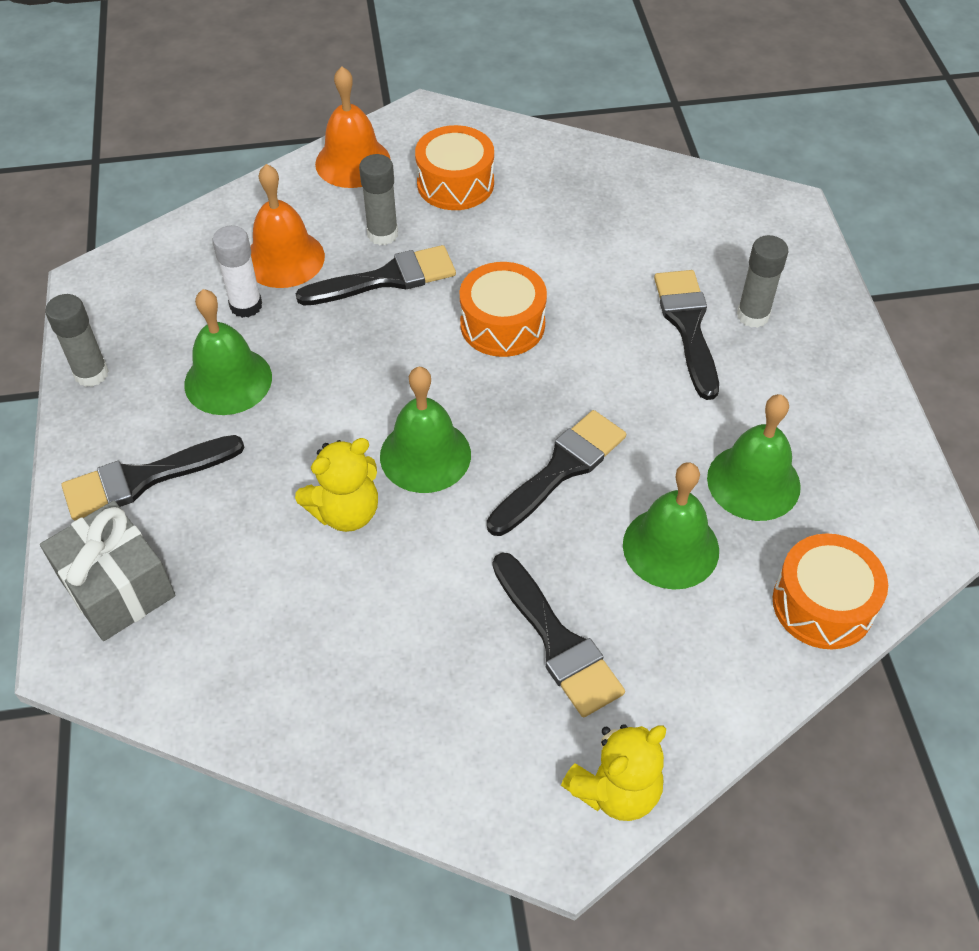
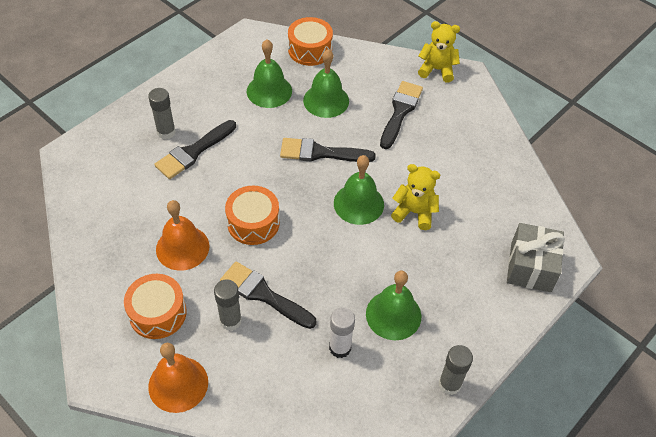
camera: 130 degrees left, 0 degrees up
black brush [62,435,244,520] -> none
orange bell [250,164,325,288] -> orange bell moved to [156,200,209,271]

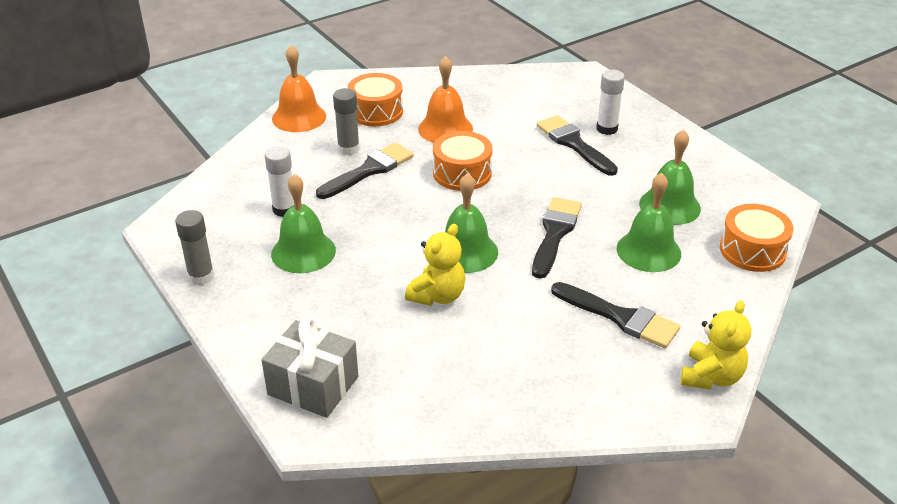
camera: 105 degrees right, 15 degrees down
grey glue stick [148,88,176,139] -> white glue stick [596,70,625,135]

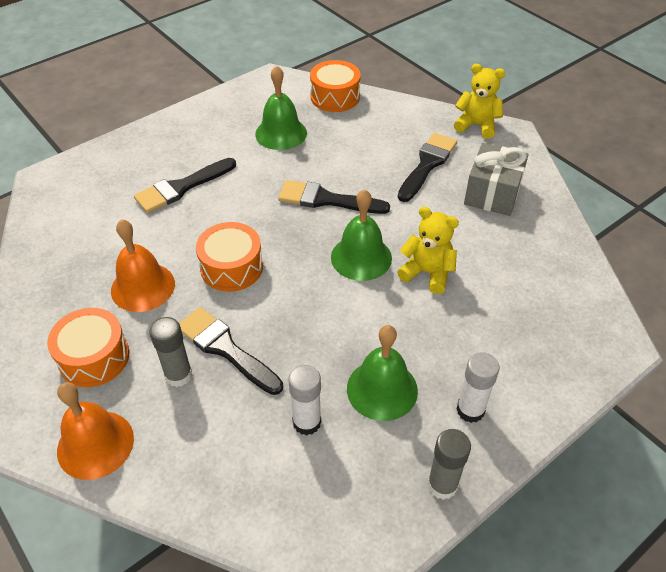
camera: 95 degrees left, 10 degrees up
grey gift [262,317,358,418] -> grey gift moved to [464,143,529,216]
white glue stick [596,70,625,135] -> white glue stick moved to [457,352,500,423]
green bell [617,173,681,272] -> none

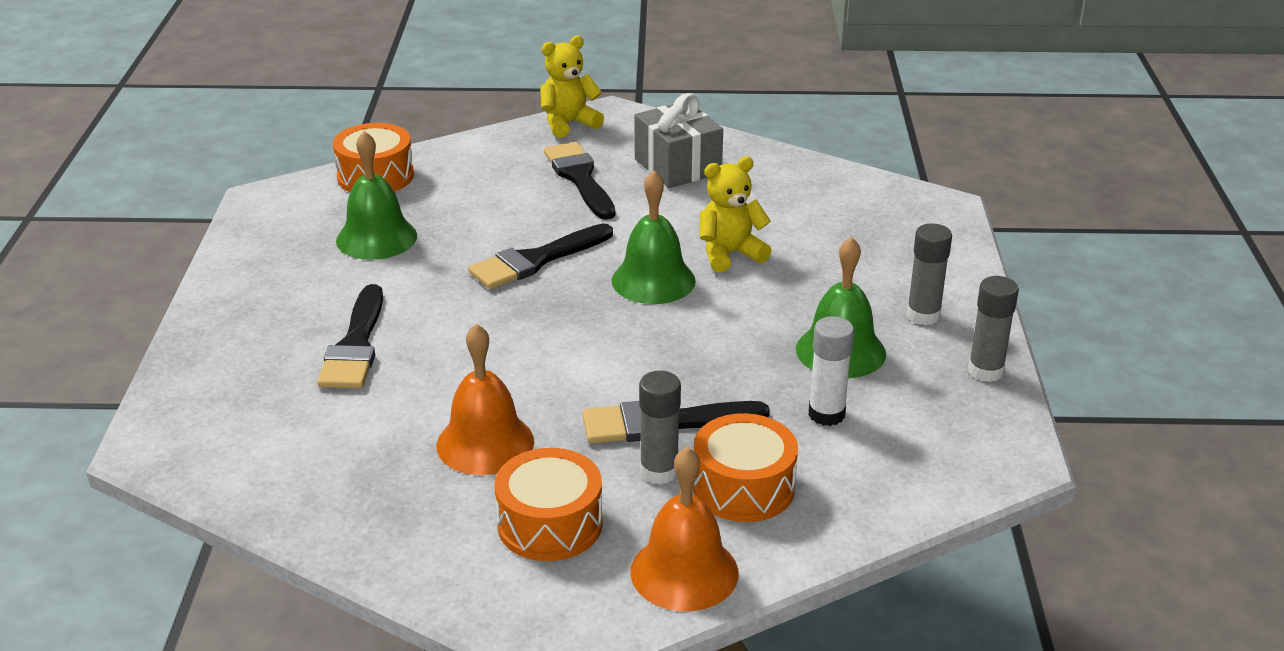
camera: 50 degrees left, 15 degrees down
orange drum [196,222,263,292] -> orange drum moved to [693,413,798,522]
white glue stick [457,352,500,423] -> grey glue stick [907,223,952,325]

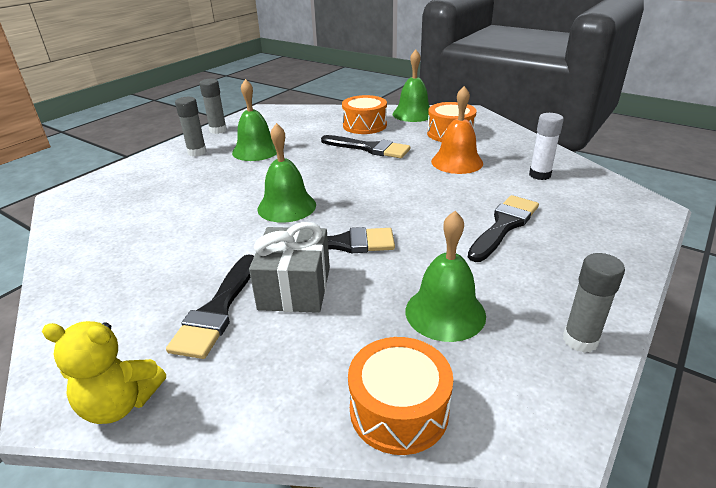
camera: 145 degrees left, 0 degrees up
orange bell [631,447,739,611] -> green bell [392,50,430,122]
grey gift [635,93,723,188] -> grey gift moved to [249,222,330,313]
grey glue stick [639,371,681,485] -> grey glue stick moved to [563,253,625,353]
yellow teddy bear [700,156,772,272] -> none
white glue stick [808,316,854,426] -> white glue stick moved to [529,113,564,180]

